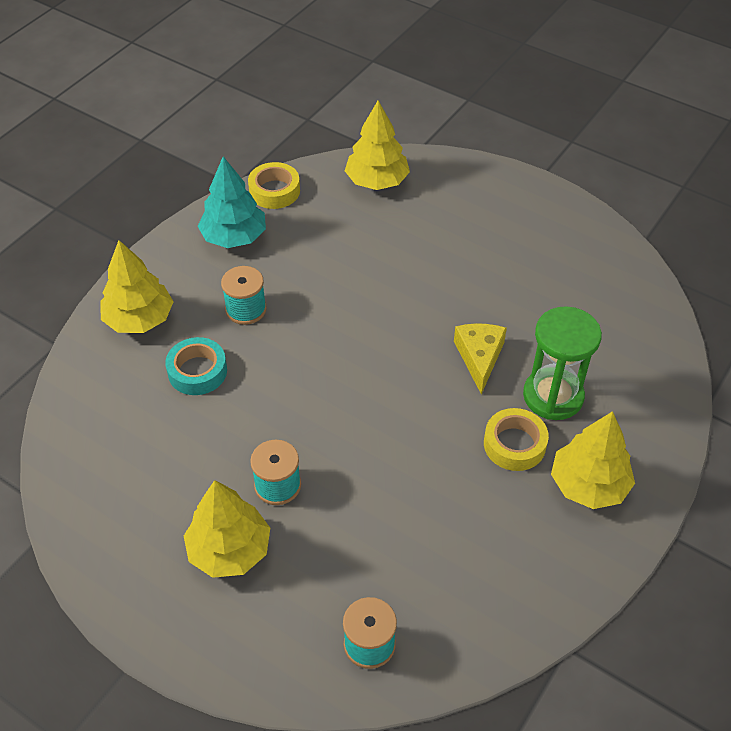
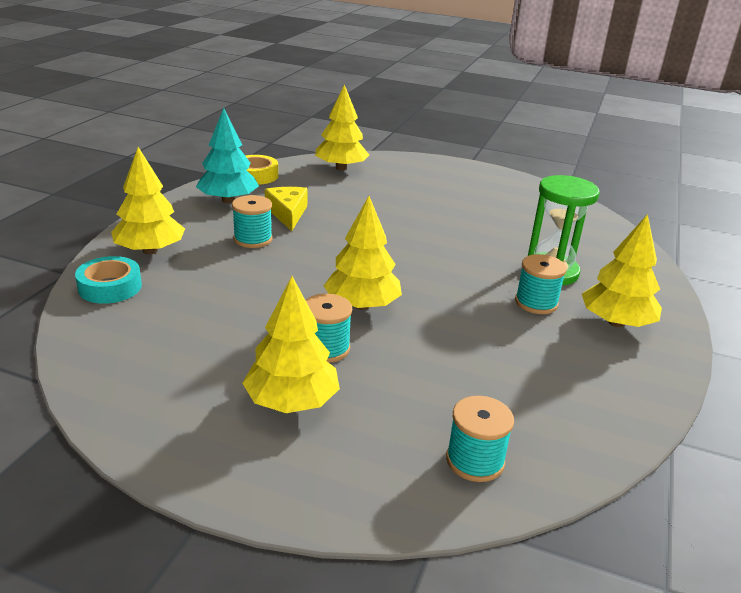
camera: 15 degrees left, 20 degrees down
turquoise tape [165,337,227,395] -> turquoise tape moved to [75,256,142,304]
yellow cheese [454,323,507,394] -> yellow cheese moved to [265,187,308,231]
yellow tape [484,408,549,471] -> turquoise spool [515,254,567,314]
none -> yellow tree [324,196,402,310]

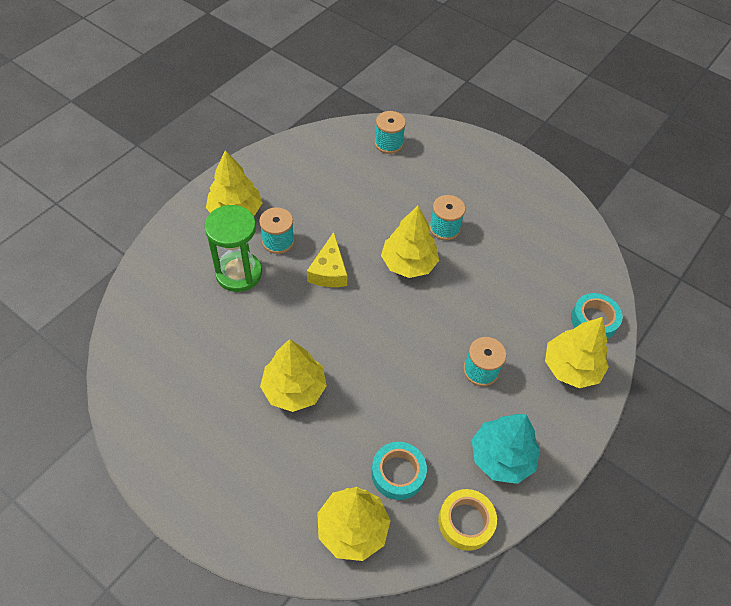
camera: 165 degrees left, 25 degrees up
yellow tree [242,276,340,413] -> yellow tree moved to [260,339,327,412]
yellow cheese [265,187,308,231] -> yellow cheese moved to [307,232,348,287]
none -> turquoise tape [371,442,427,500]

